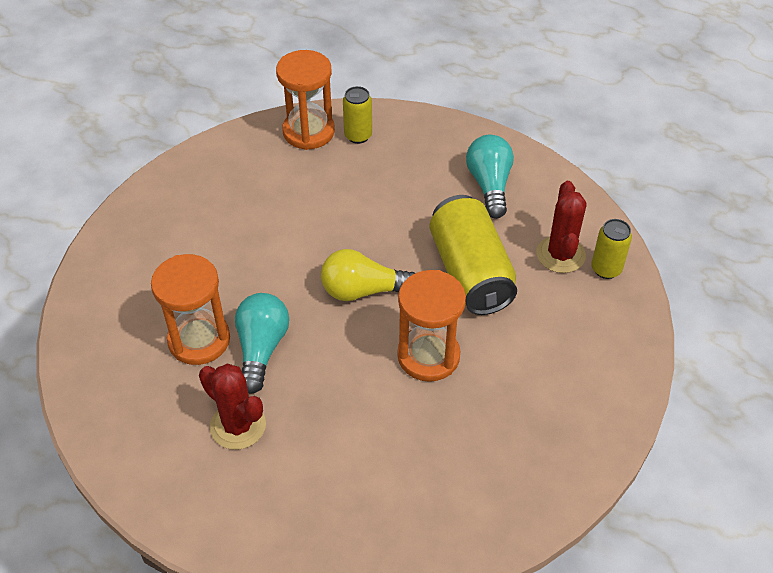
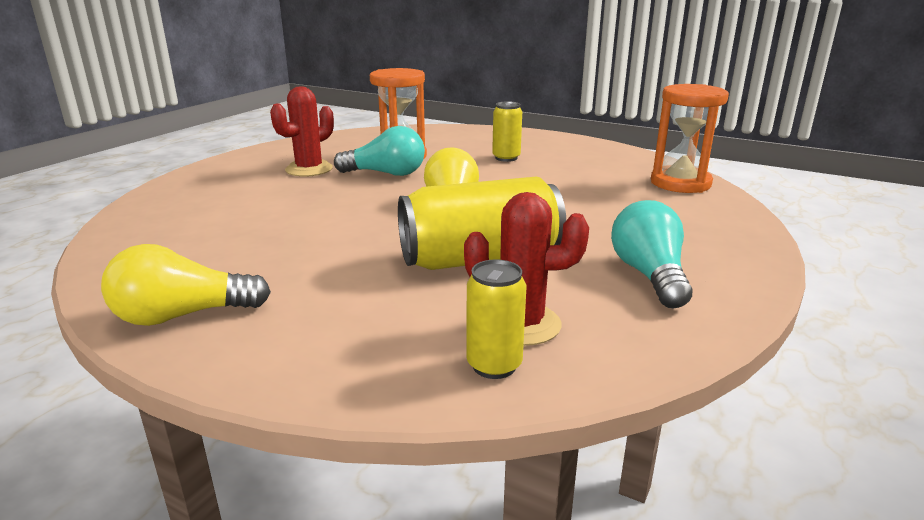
camera: 90 degrees right, 25 degrees down
yellow can [343,86,372,144] -> yellow can moved to [492,101,522,162]
orange hourglass [397,270,466,382] -> none
turquoise light bulb [466,135,514,219] -> turquoise light bulb turned 90 degrees counterclockwise [611,200,693,308]
none -> yellow light bulb [101,244,271,326]

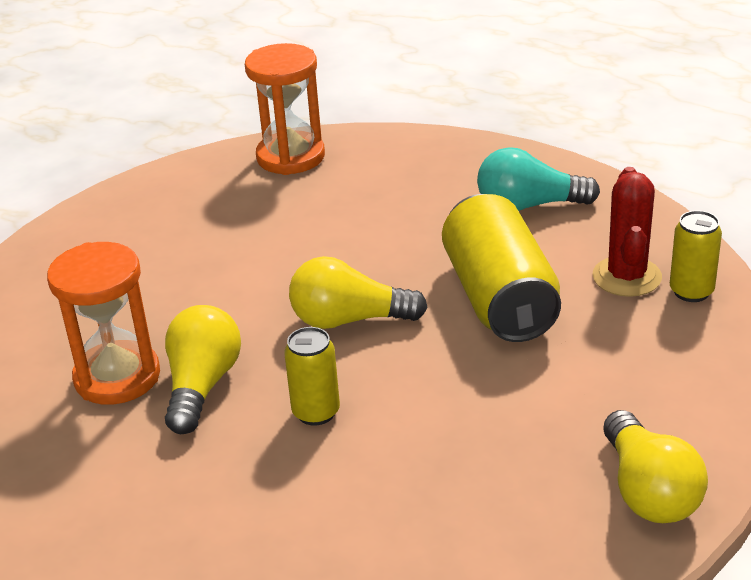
camera: 85 degrees left, 10 degrees up
red cactus [270,86,334,177] -> none
turquoise light bulb [334,126,425,176] -> yellow light bulb [165,305,241,434]
yellow can [492,101,522,162] -> yellow can moved to [284,327,340,426]

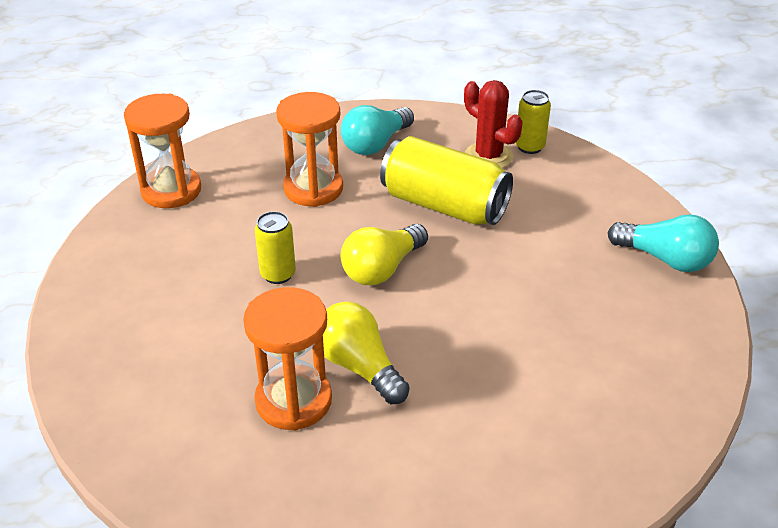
camera: 50 degrees left, 5 degrees up
yellow can [284,327,340,426] -> yellow can moved to [255,211,296,284]
yellow light bulb [603,410,708,523] -> turquoise light bulb [608,214,719,272]
none -> orange hourglass [276,92,343,207]

